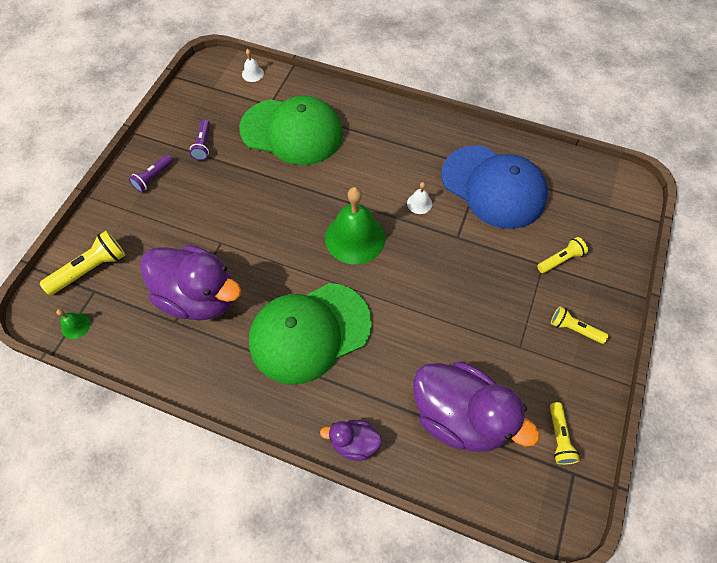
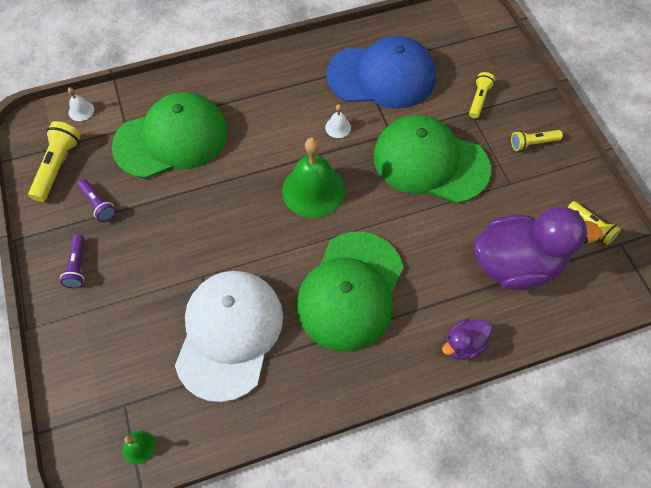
camera: 40 degrees left, 0 degrees up
yellow flashlight [40,231,125,295] -> yellow flashlight moved to [28,121,81,202]
purple duck [140,245,241,321] -> white cap [175,271,283,402]
none -> green cap [374,115,491,203]

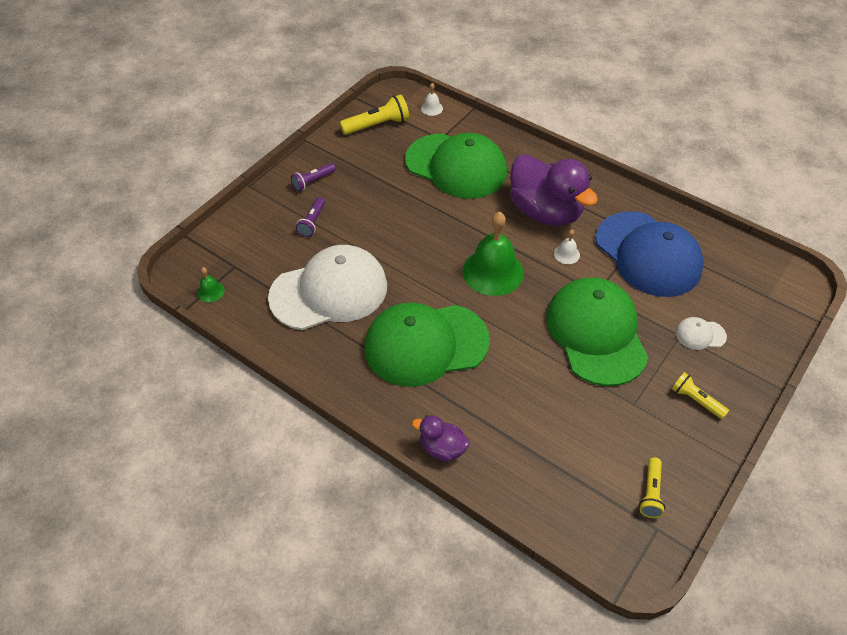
camera: 55 degrees right, 10 degrees down
purple flashlight [77,179,116,222] -> purple flashlight moved to [296,197,325,237]
yellow flashlight [469,72,495,119] -> white cap [675,317,727,350]
purple duck [474,207,602,290] -> purple duck moved to [510,154,598,226]

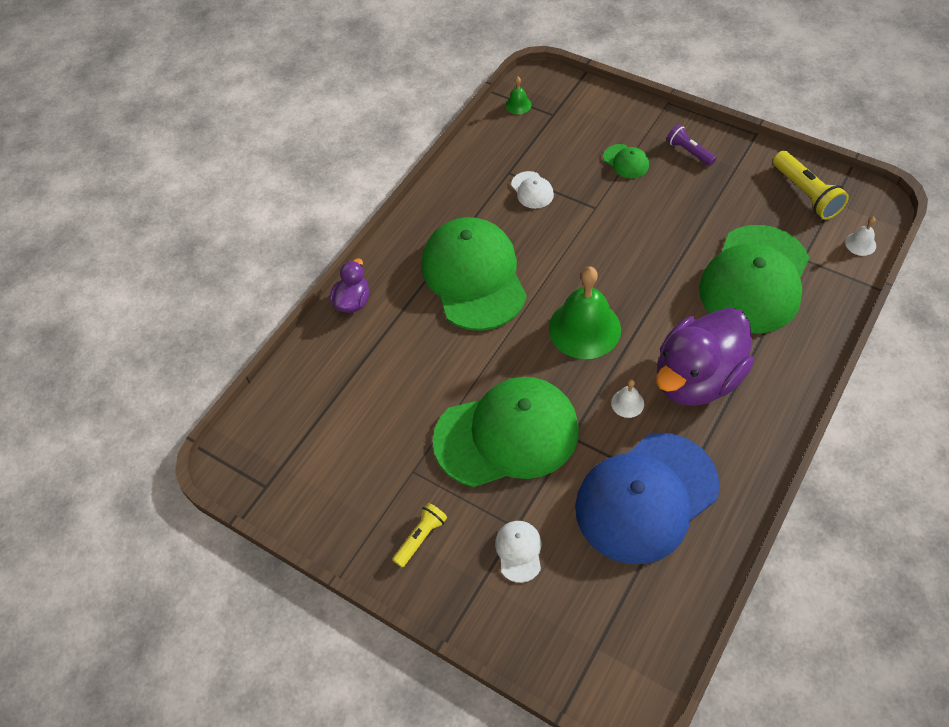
camera: 90 degrees right, 5 degrees up
white cap [268,245,387,330] -> white cap [511,171,554,209], size x0.40
purple flashlight [296,197,325,237] -> green cap [603,144,649,178]
yellow flashlight [639,457,665,518] -> none

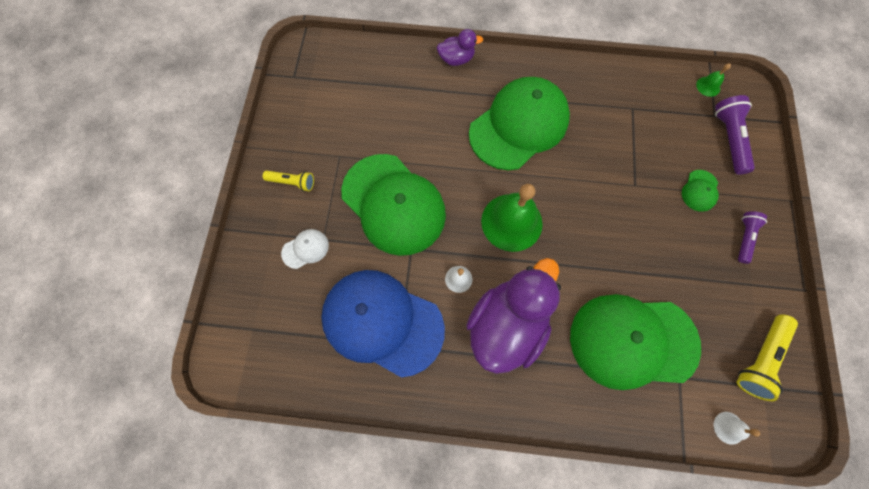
camera: 60 degrees right, 15 degrees up
white cap [511,171,554,209] -> none
purple duck [656,307,754,406] -> purple duck turned 105 degrees clockwise [466,258,561,374]
none -> purple flashlight [715,95,755,175]

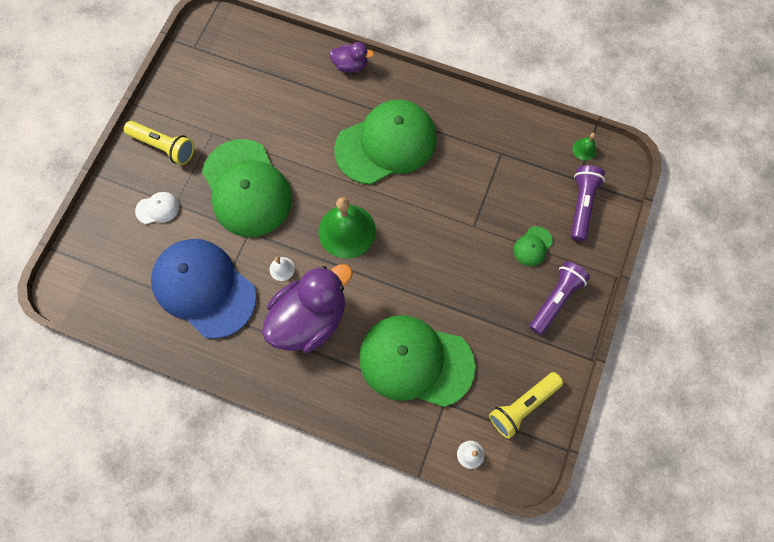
camera: 15 degrees right, 0 degrees up
yellow flashlight [263,170,314,191] -> yellow flashlight [124,121,194,165], size x1.57
purple flashlight [738,211,767,264] -> purple flashlight [529,261,590,335], size x1.57

